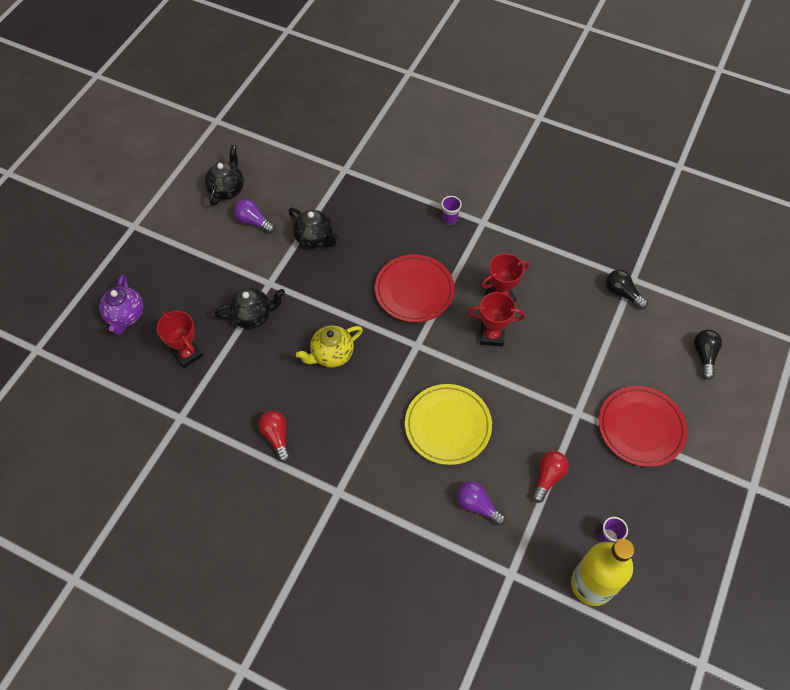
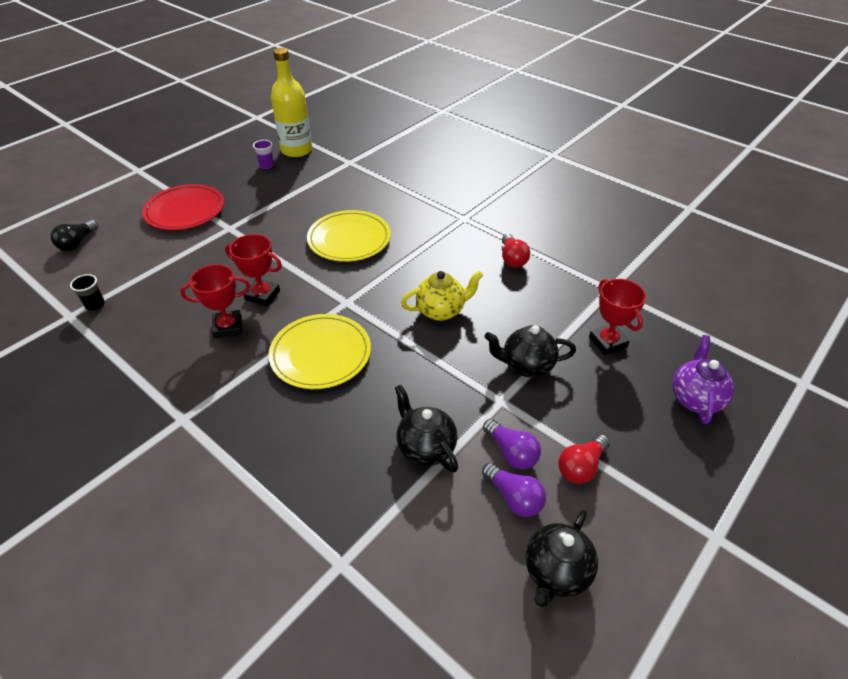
camera: 165 degrees left, 15 degrees down
red plate [375,254,455,322] -> yellow plate [269,314,371,389]
purple cup [441,196,462,225] -> none
purple light bulb [457,481,506,526] -> purple light bulb moved to [483,419,541,469]
red light bulb [532,451,569,503] -> red light bulb moved to [559,434,610,484]
black light bulb [606,270,648,309] -> black cup [70,274,105,311]

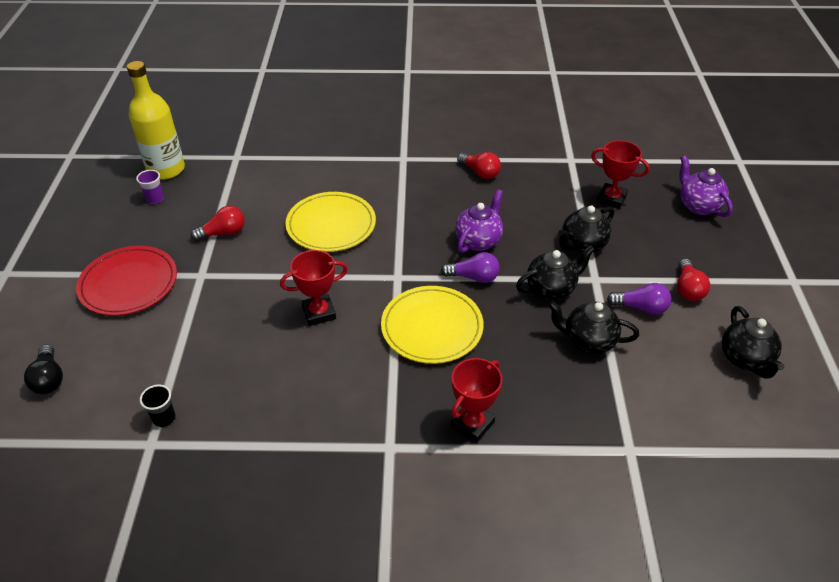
camera: 40 degrees left, 0 degrees up
red trophy [180,264,250,338] -> red trophy moved to [451,358,502,443]
yellow teapot [401,271,483,321] -> purple teapot [455,189,503,253]
purple light bulb [482,462,546,517] -> purple light bulb moved to [441,252,500,283]
none -> red light bulb [191,206,245,241]
none -> black teapot [516,245,595,300]

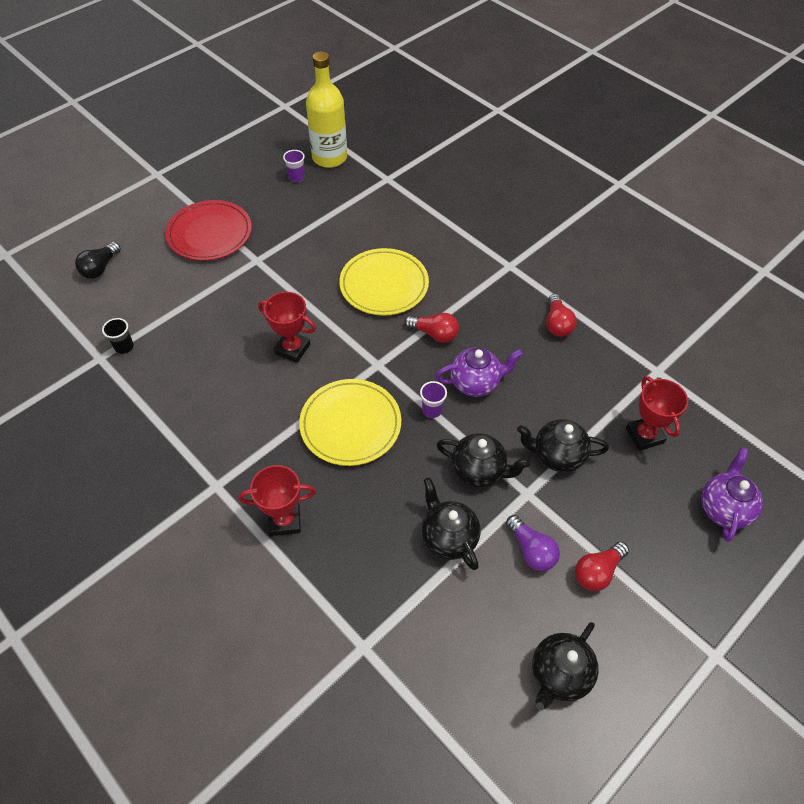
camera: 45 degrees right, 10 degrees up
red light bulb [191,206,245,241] -> red light bulb moved to [404,313,459,343]
purple light bulb [441,252,500,283] -> purple cup [420,381,447,418]

